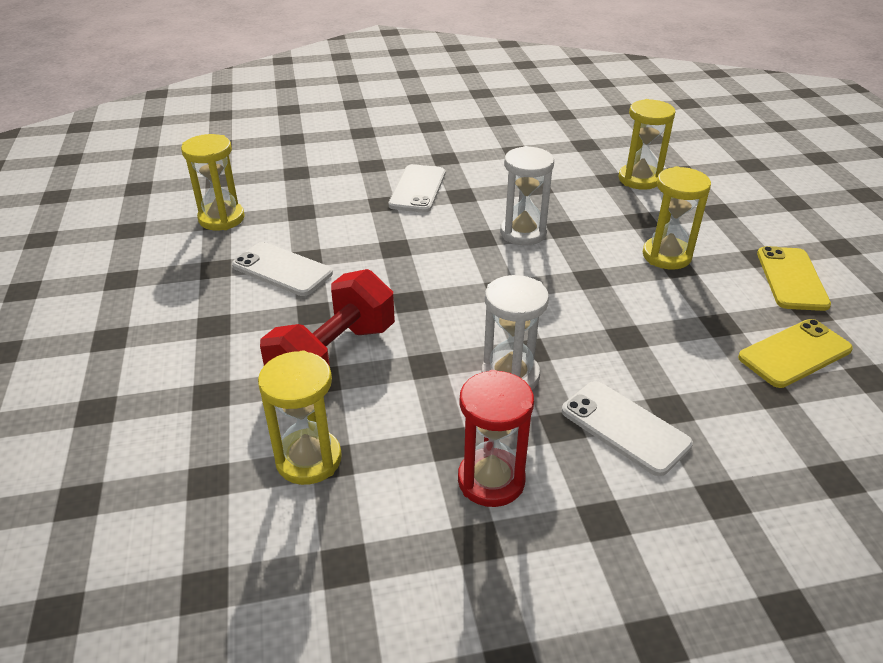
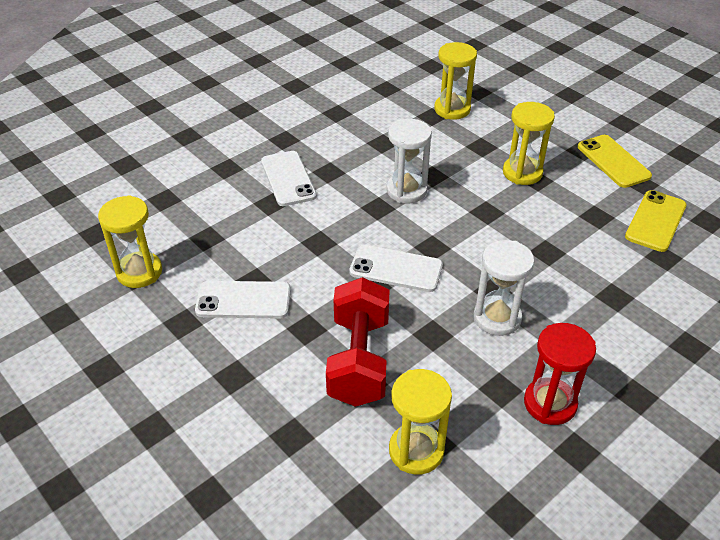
camera: 30 degrees left, 5 degrees up
white phone [562,381,693,476] -> white phone moved to [349,245,443,292]

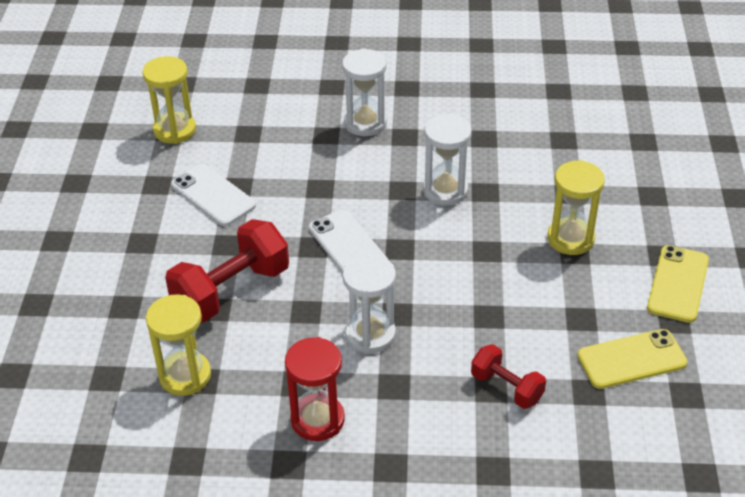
camera: 45 degrees right, 0 degrees up
white phone [261,151,317,206] -> white hourglass [342,48,387,136]
yellow hourglass [434,42,477,120] -> none
none -> red dumbbell [471,344,546,409]

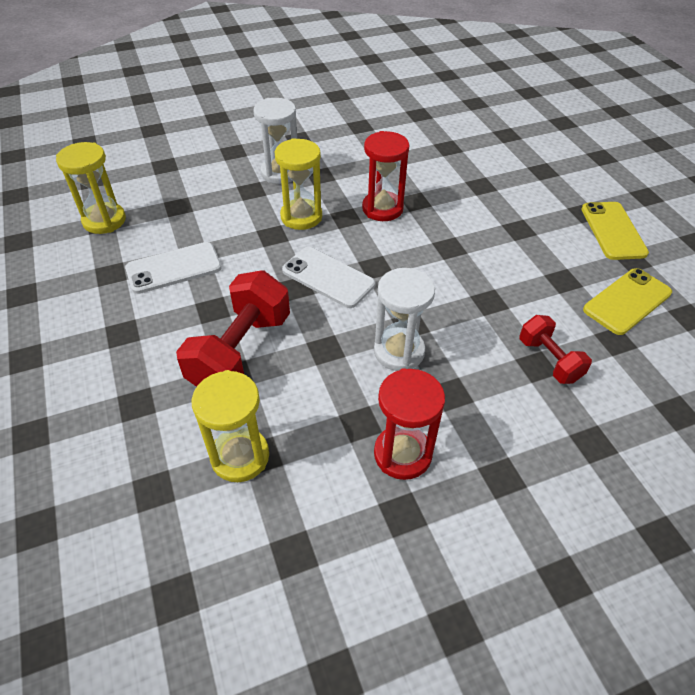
camera: 25 degrees left, 5 degrees up
white phone [171,164,256,226] -> white phone turned 45 degrees counterclockwise [125,242,222,294]
white hourglass [423,114,472,206] -> red hourglass [362,131,409,221]
red dumbbell [471,344,546,409] -> red dumbbell turned 45 degrees clockwise [519,315,592,384]
yellow hourglass [547,160,605,255] -> yellow hourglass moved to [275,138,322,230]

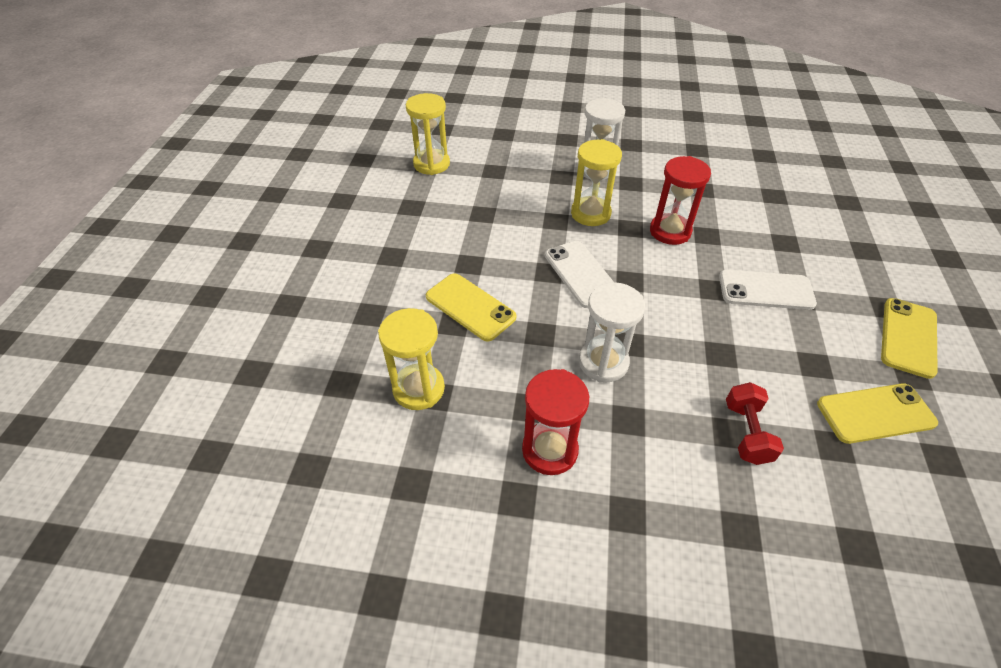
camera: 30 degrees right, 0 degrees up
white phone [125,242,222,294] -> white phone moved to [719,270,817,310]
red dumbbell [176,270,290,387] -> yellow phone [426,273,516,341]

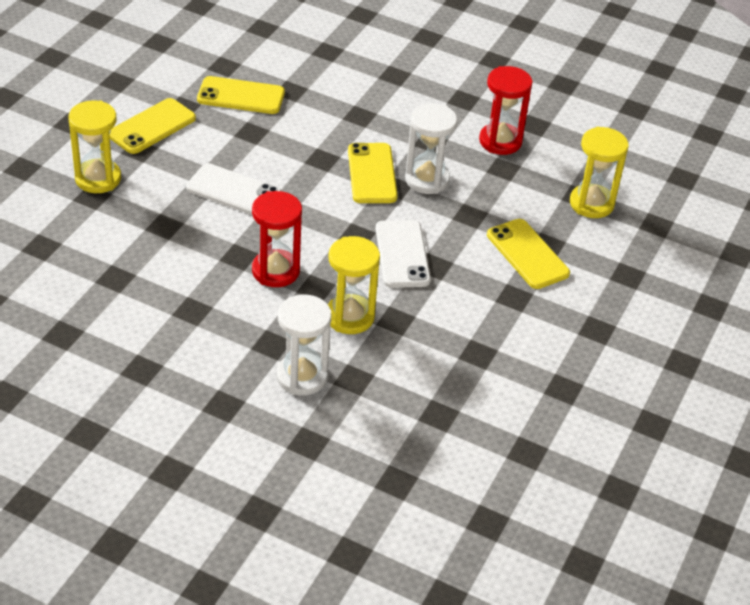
camera: 165 degrees left, 5 degrees down
yellow hourglass [406,93,450,175] -> yellow hourglass moved to [68,100,121,193]
red dumbbell [726,382,784,465] -> none
none -> yellow phone [348,143,398,203]

